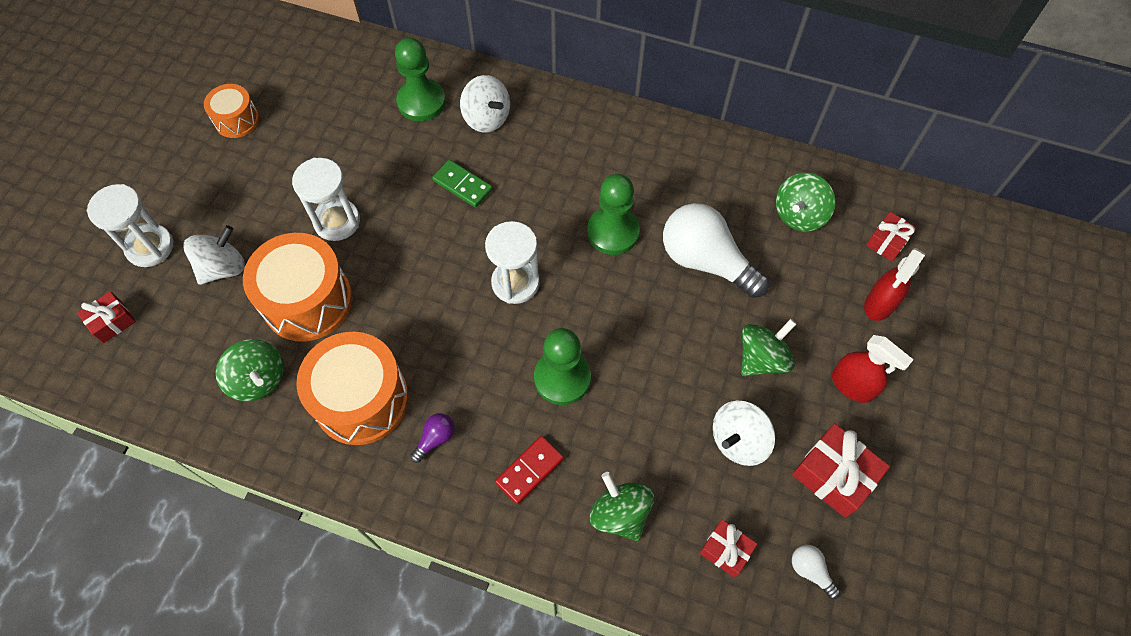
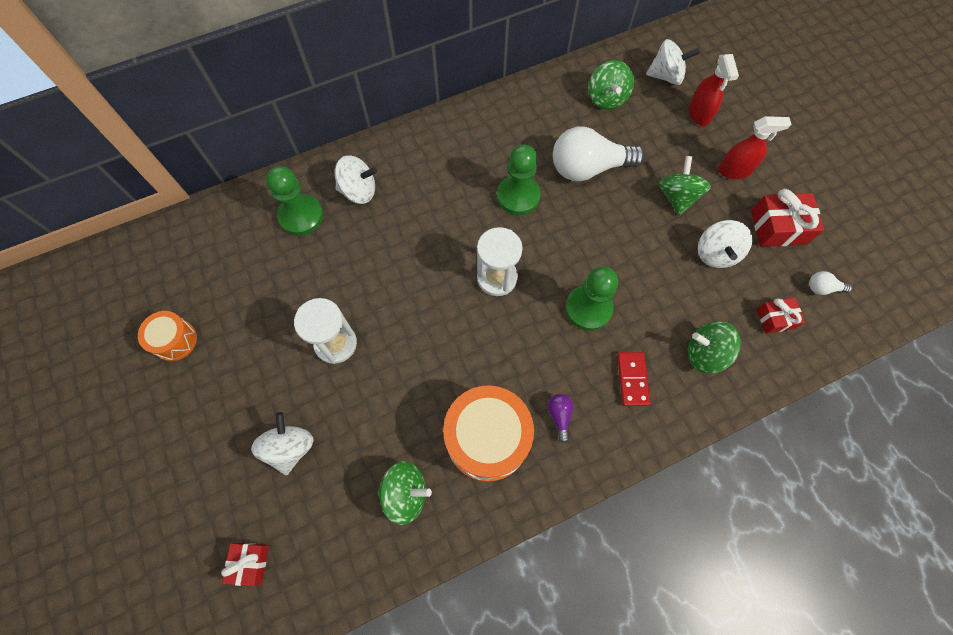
camera: 45 degrees left, 5 degrees up
white hourglass [87,184,173,267] -> none
orange drum [243,233,352,342] -> none
green domino [432,160,493,208] -> none
red gift [866,212,917,262] -> white spinning top [646,39,700,85]

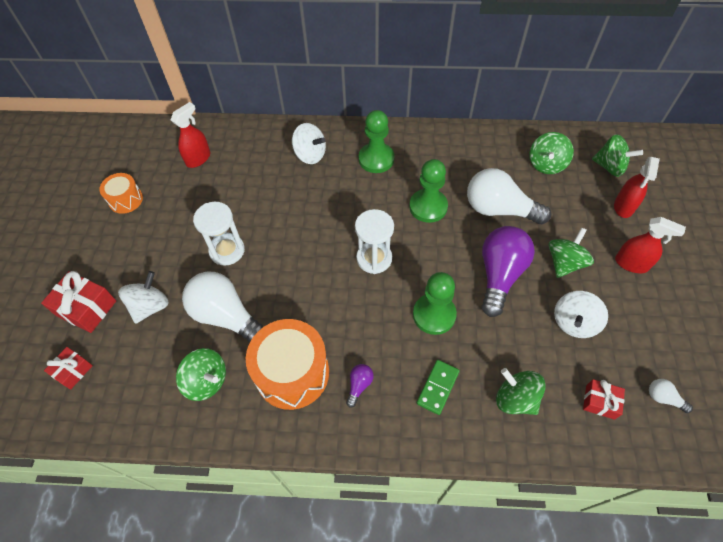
camera: 30 degrees right, 10 degrees down
green pawn [266,166,323,236] -> green pawn moved to [359,110,395,173]
red domino [617,352,650,406] -> green domino [417,360,460,415]
white spinning top [646,39,700,85] -> green spinning top [592,134,643,177]
red gift [751,189,824,247] -> red gift moved to [41,271,116,333]
none -> red spray bottle [171,102,210,168]
none -> white light bulb [182,272,263,342]
none -> purple light bulb [482,226,535,317]

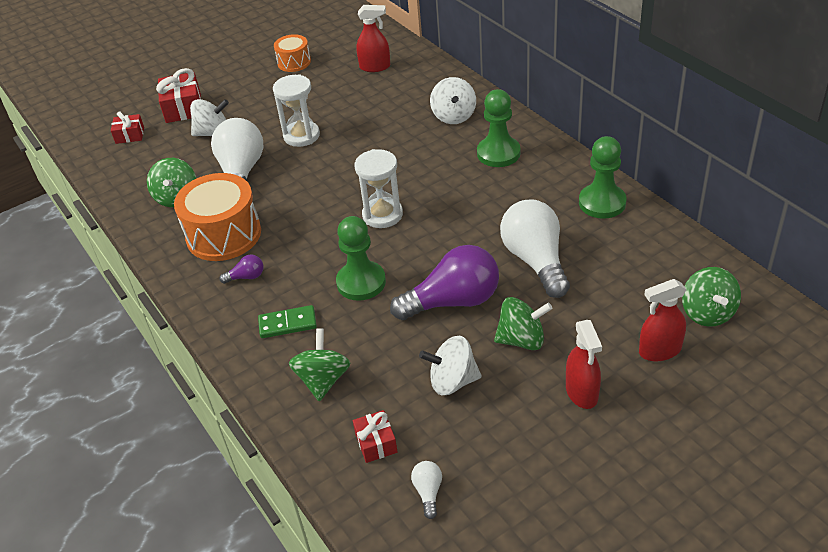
camera: 55 degrees right, 15 degrees down
green pawn [409,159,448,223] -> green pawn moved to [579,136,626,219]
green spinning top [530,132,574,174] -> none

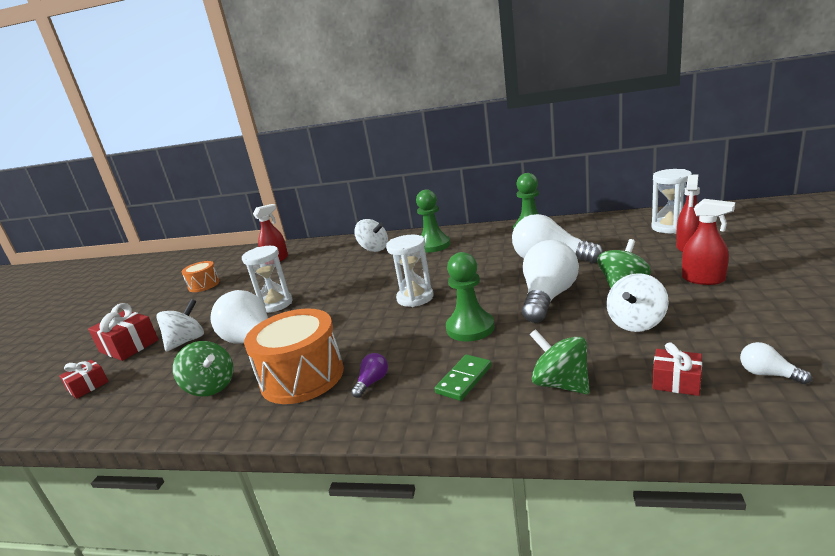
camera: 45 degrees left, 20 degrees down
purple light bulb [390,245,499,320] -> white light bulb [522,240,579,323]
green spinning top [682,267,741,327] -> white hourglass [651,169,692,233]

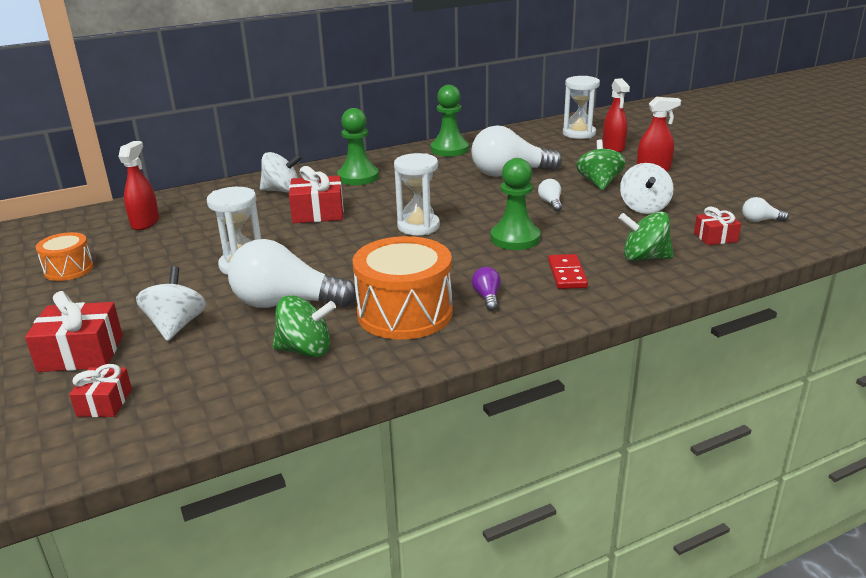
camera: 40 degrees left, 5 degrees up
green domino [434,354,492,401] -> red domino [548,254,588,289]
white light bulb [522,240,579,323] -> white light bulb [538,179,562,212], size x0.43
none -> red gift [289,166,344,223]

